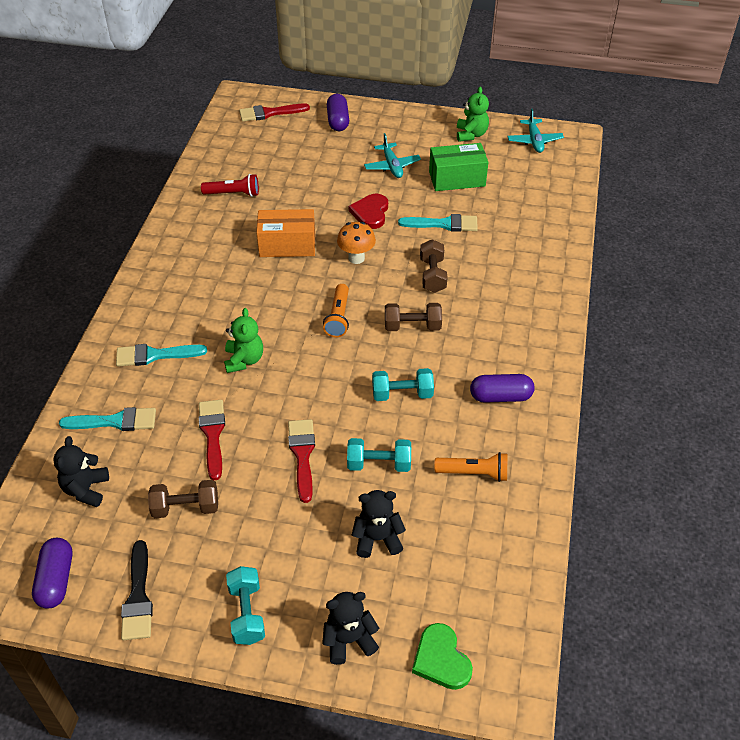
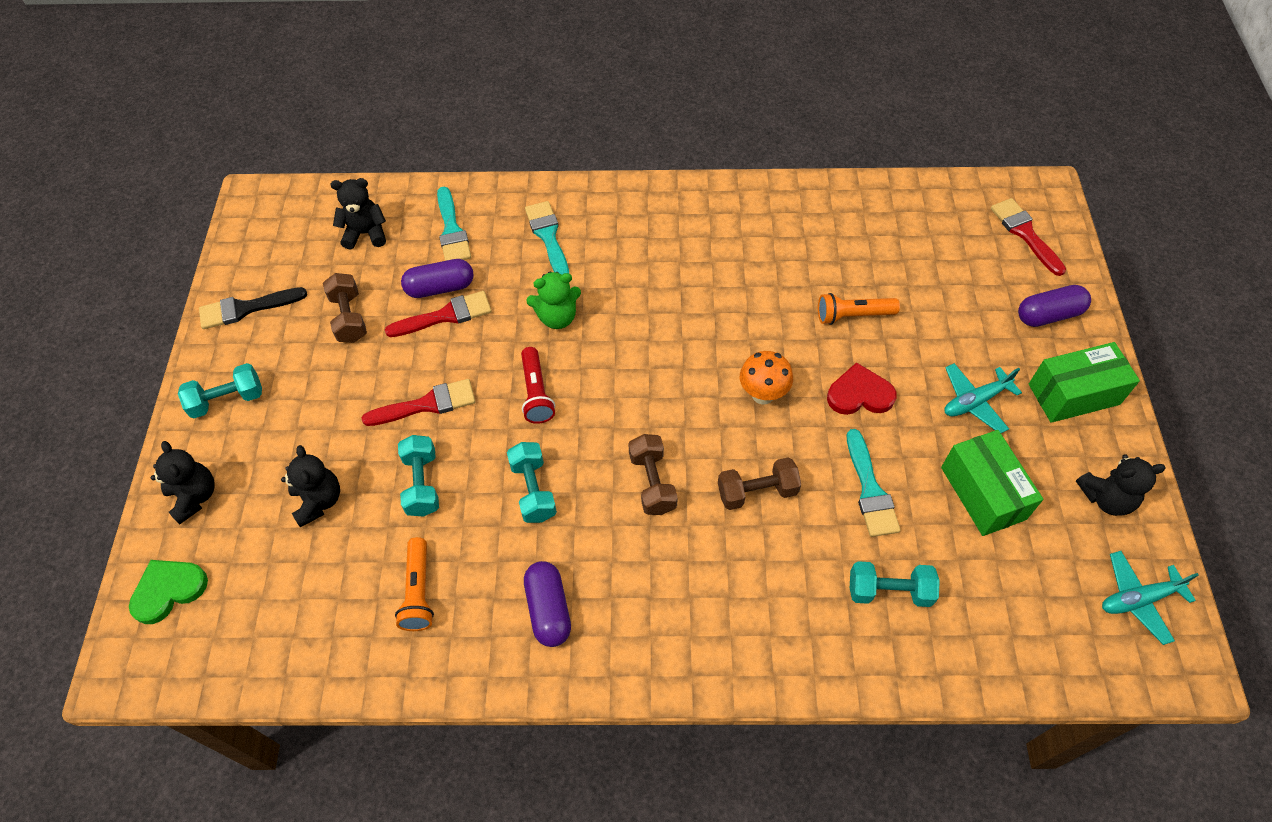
camera: 80 degrees right, 10 degrees up
purple capsule [32,538,72,608] -> purple capsule moved to [401,259,474,298]
red flashlight [201,174,259,197] -> red flashlight moved to [521,347,555,424]
orange box [257,209,315,257] -> none
orange flashlight [323,284,349,337] -> orange flashlight moved to [818,293,900,325]
green teddy bear [457,87,489,142] -> black teddy bear [1076,454,1166,516]
none -> turquoise dumbbell [850,561,940,607]
none -> green box [1029,342,1140,423]

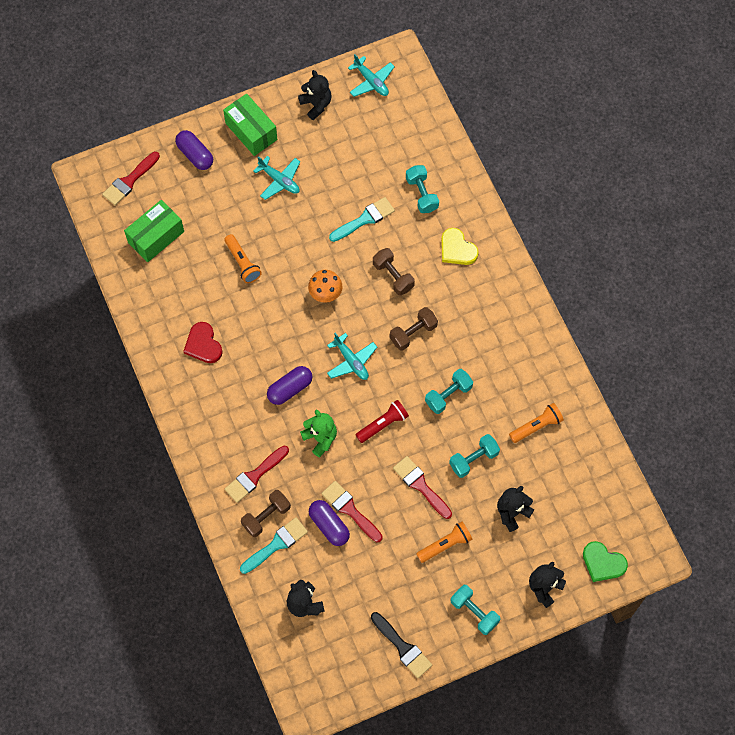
camera: 115 degrees left, 10 degrees up
brown dumbbell [323,273,367,343] -> brown dumbbell moved to [241,490,291,537]
purple capsule [524,561,571,647] -> purple capsule moved to [267,366,312,405]
turquoise brush [525,201,569,274] -> red brush [225,446,289,503]
red heart [827,362,897,415] -> red heart moved to [183,322,223,363]
green box [941,430,1043,536] -> green box moved to [124,200,184,262]
none -> turquoise plane [327,332,377,380]
none -> orange flashlight [416,522,472,563]
none -> yellow heart [441,228,479,265]

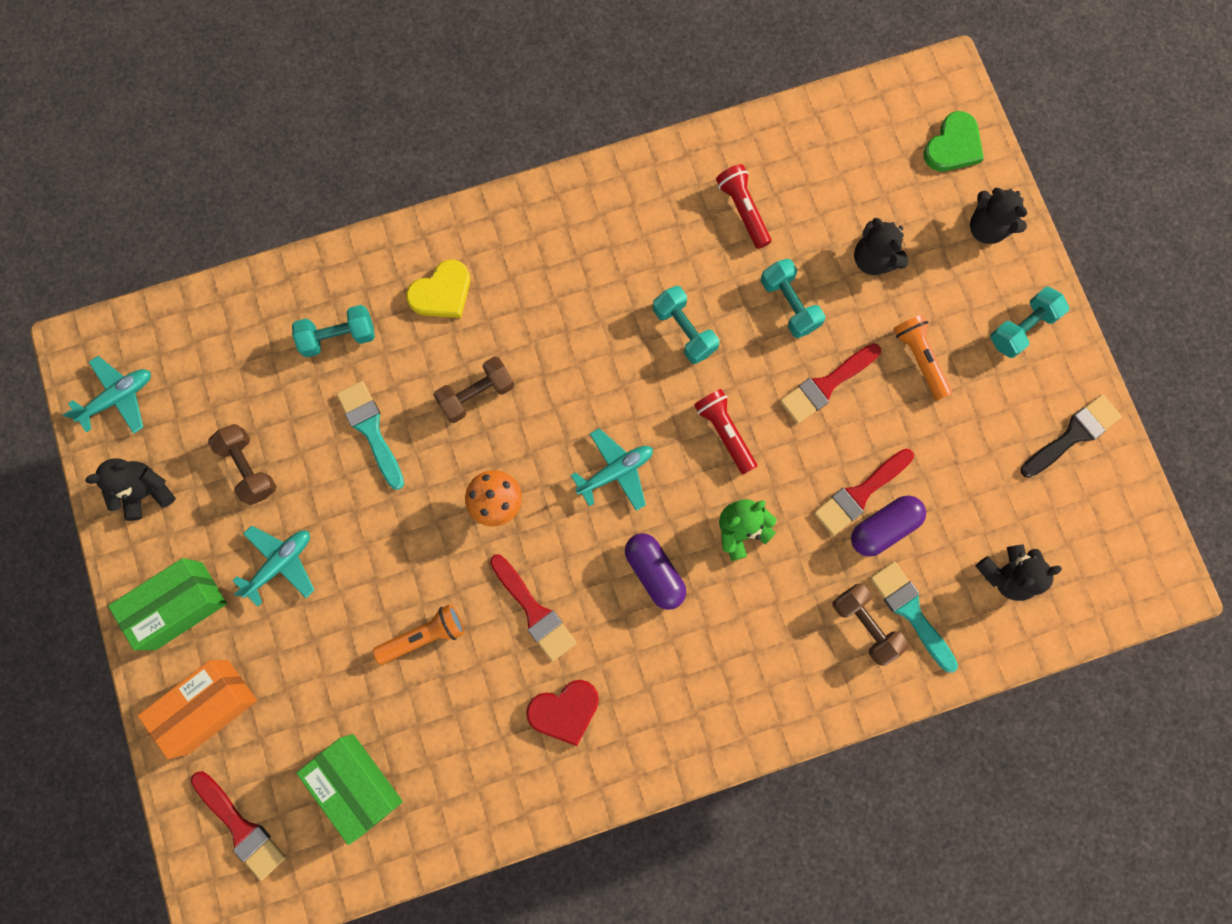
camera: 85 degrees left, 10 degrees up
purple capsule [175,130,213,170] -> orange box [138,660,257,759]
red brush [225,446,289,503] -> red brush moved to [490,554,577,662]
brown dumbbell [390,307,438,351] -> brown dumbbell moved to [208,424,277,505]
orange flashlight [509,403,564,443] -> red flashlight [716,164,771,249]

